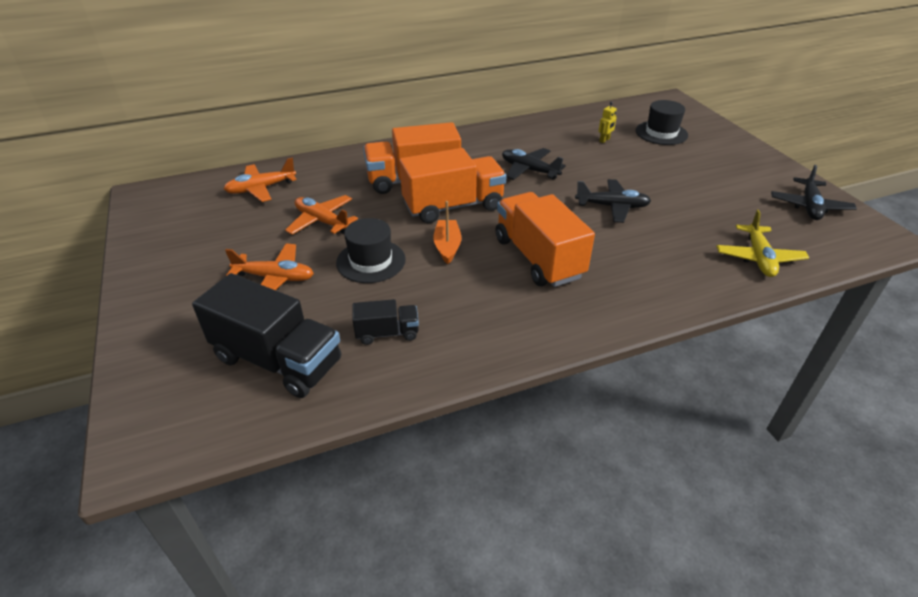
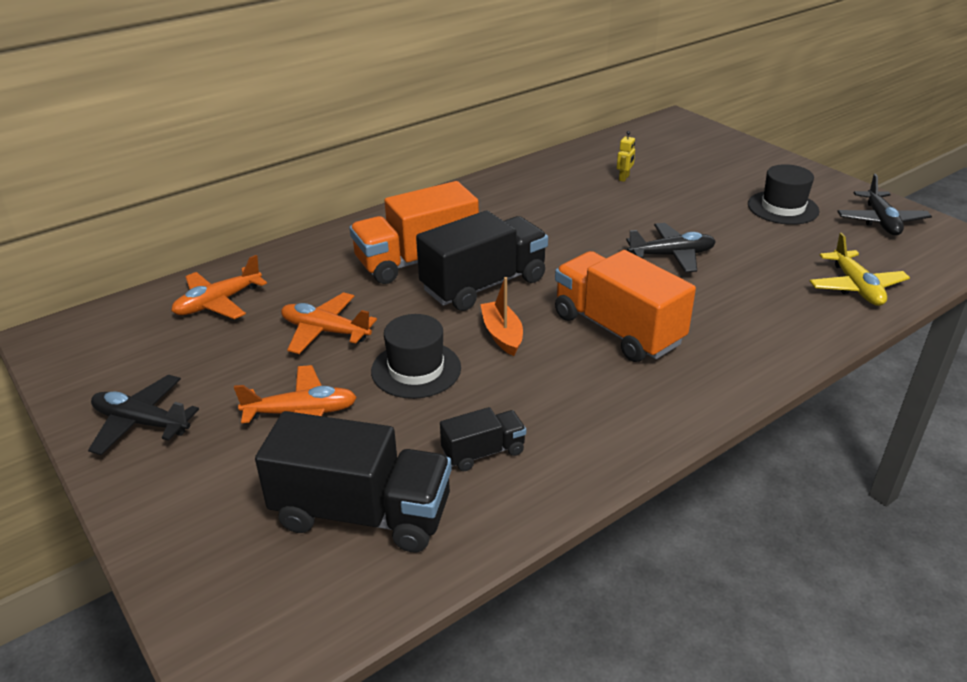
camera: 15 degrees left, 5 degrees down
orange truck [399,148,506,223] -> black truck [416,210,548,311]
black plane [502,148,566,180] -> black plane moved to [88,375,199,455]
black hat [636,100,688,145] -> black hat moved to [748,164,820,225]

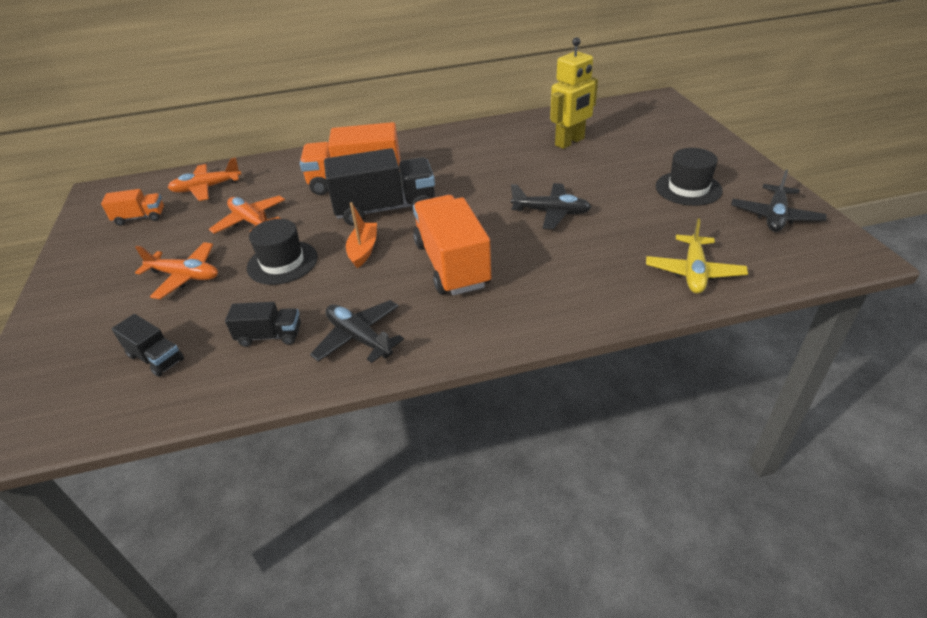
camera: 25 degrees right, 5 degrees up
black plane [88,375,199,455] -> black plane moved to [310,300,404,363]
black truck [255,411,452,552] -> black truck [112,314,184,377], size x0.50
yellow robot [617,131,635,182] -> yellow robot [550,37,598,149], size x2.34
none -> orange truck [101,189,164,226]

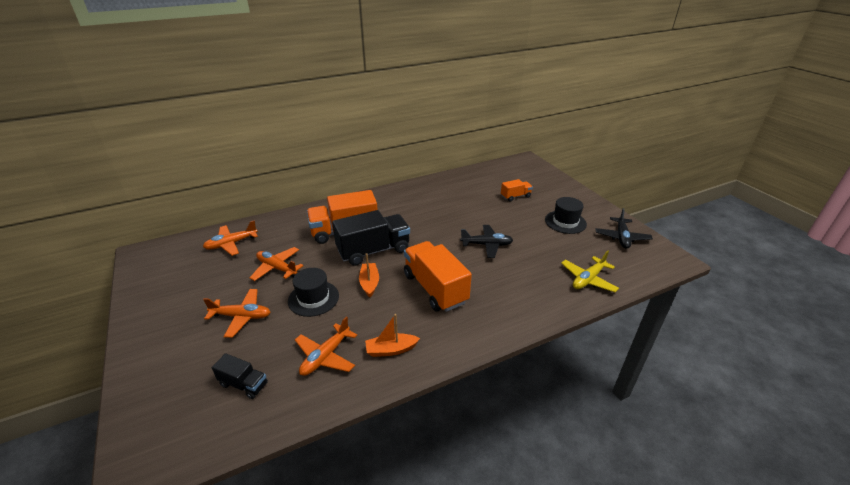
camera: 15 degrees left, 5 degrees down
orange truck [101,189,164,226] -> orange truck moved to [501,179,533,202]
black truck [225,302,301,347] -> orange plane [295,317,357,376]
black plane [310,300,404,363] -> orange boat [365,314,420,357]
yellow robot [550,37,598,149] -> none
yellow plane [646,218,748,294] -> yellow plane turned 45 degrees clockwise [561,251,619,292]

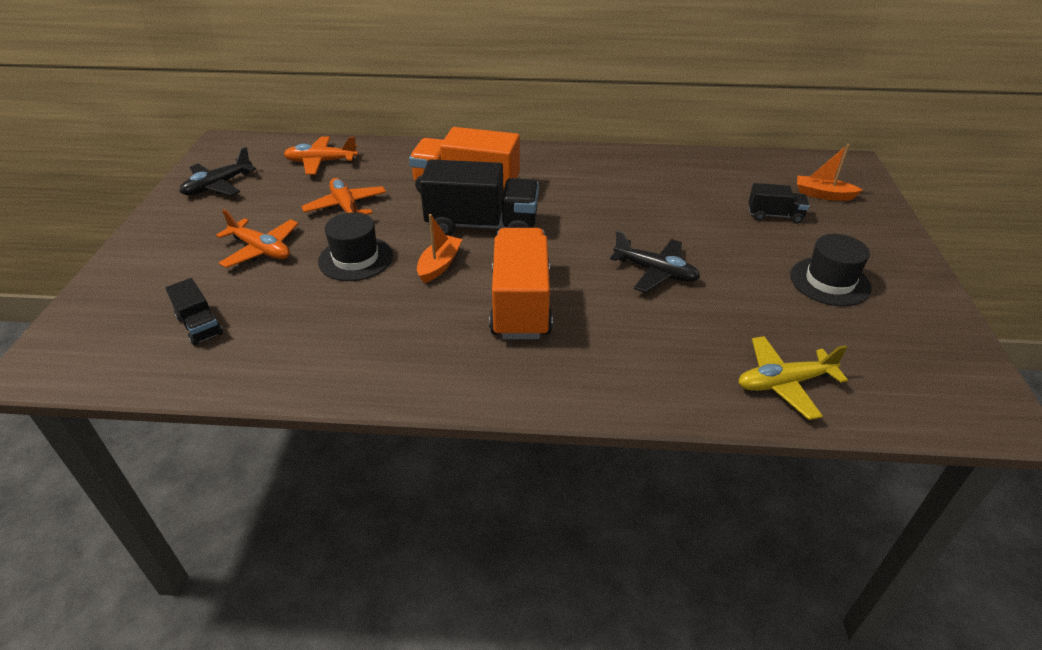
camera: 30 degrees right, 5 degrees up
orange plane [295,317,357,376] -> none
orange boat [365,314,420,357] -> orange boat moved to [797,144,863,201]
orange truck [501,179,533,202] -> black truck [749,183,810,223]
black plane [595,208,653,249] -> black plane moved to [180,147,256,196]

